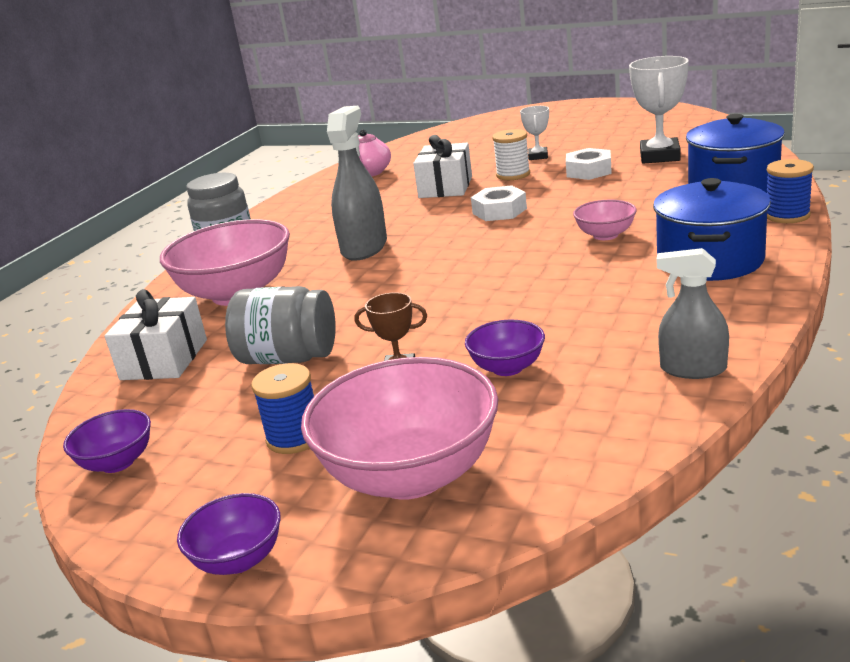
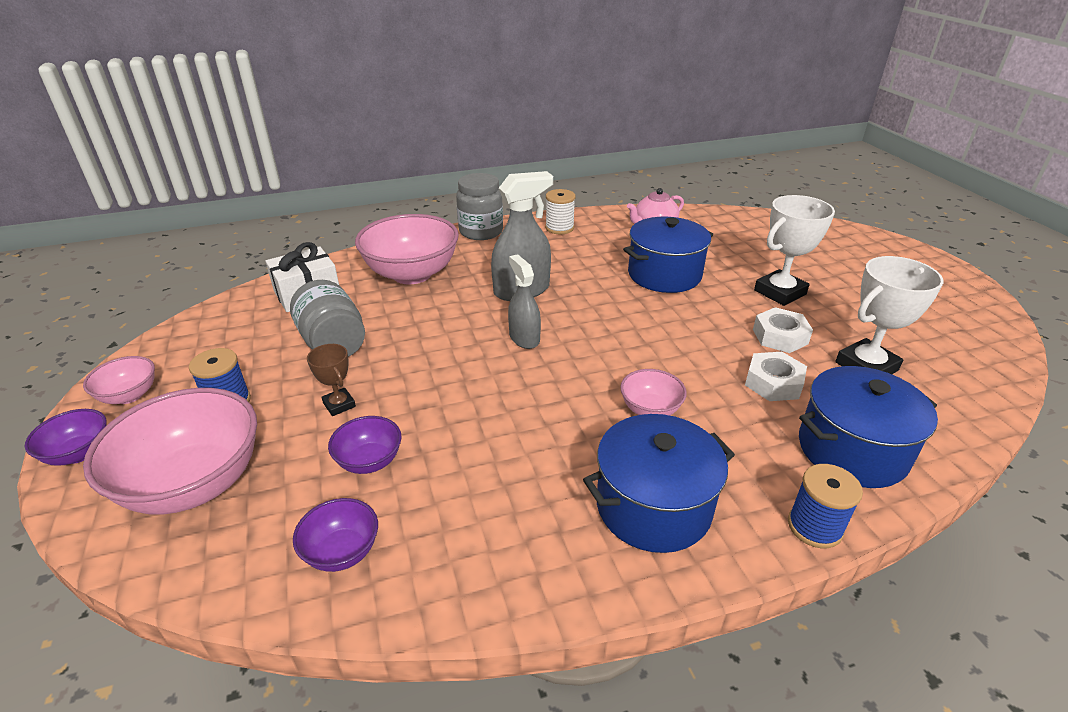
camera: 45 degrees right, 10 degrees up
purple bowl [63,409,151,473] -> purple bowl moved to [293,498,378,572]
white gift [413,135,472,198] -> blue pot [623,217,713,293]
white nut [471,185,527,221] -> white nut moved to [745,352,807,401]
white spool [492,129,530,180] -> white spool moved to [545,189,576,234]
white trophy [520,106,549,160] -> white trophy [754,195,835,306], size x1.84
grey spray bottle [657,248,729,379] -> grey spray bottle moved to [508,254,541,349]
none -> pink bowl [83,356,155,404]

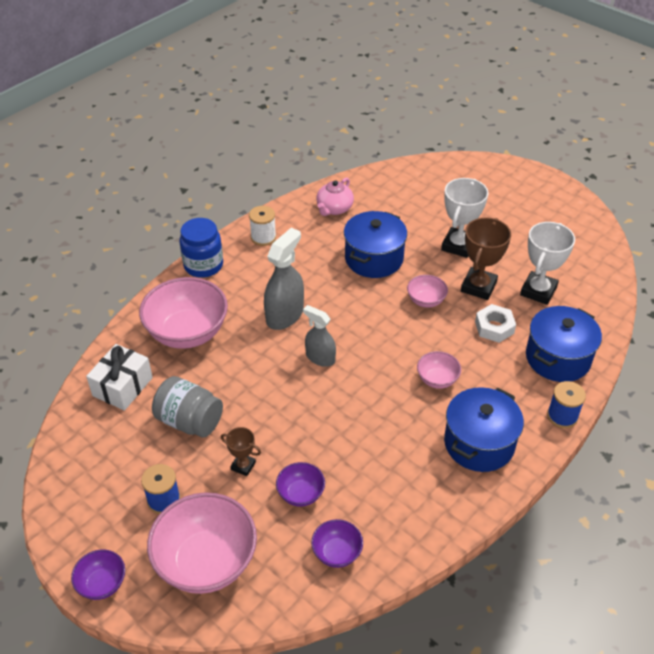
camera: 30 degrees left, 10 degrees up
pink bowl [83,356,155,404] -> pink bowl moved to [407,275,448,308]
grey jar [456,173,503,240] -> blue jar [180,218,223,278]
white nut [753,307,813,353] -> brown trophy [461,217,511,300]

